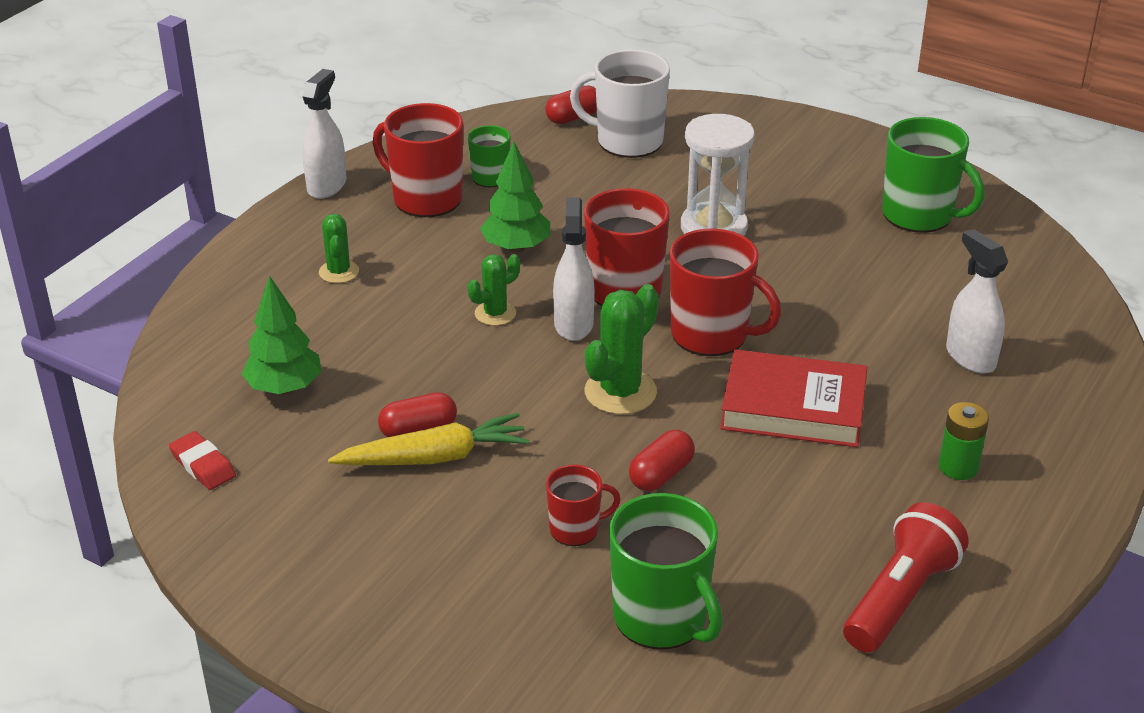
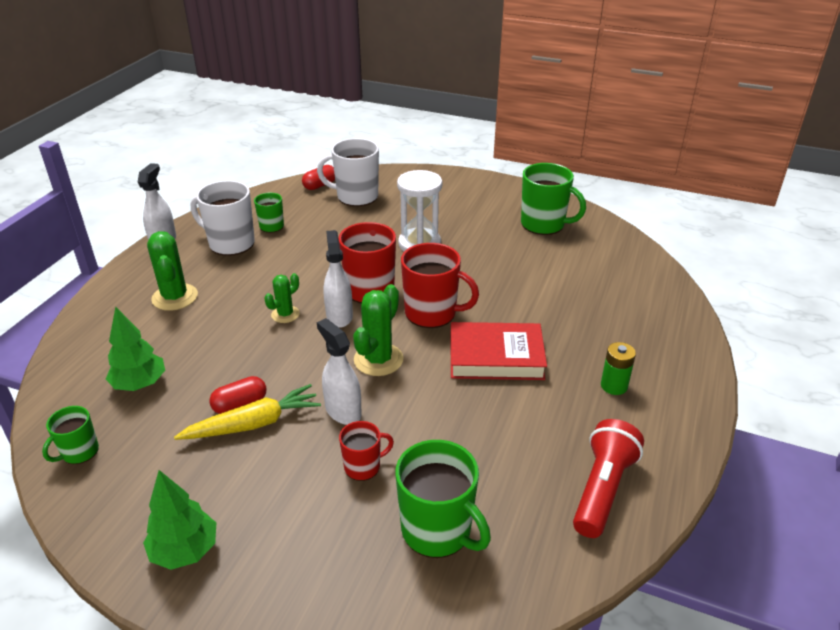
camera: 10 degrees left, 0 degrees up
red eraser [169,431,236,490] -> green mug [42,406,99,464]
green cactus [319,214,359,283] -> green cactus [147,231,198,311], size x1.64
red mug [373,103,463,217] -> white mug [191,180,255,256]
green tree [480,141,550,253] -> green tree moved to [143,470,216,570]
red capsule [629,430,695,491] -> none
white spray bottle [946,229,1008,374] -> white spray bottle moved to [317,318,362,425]

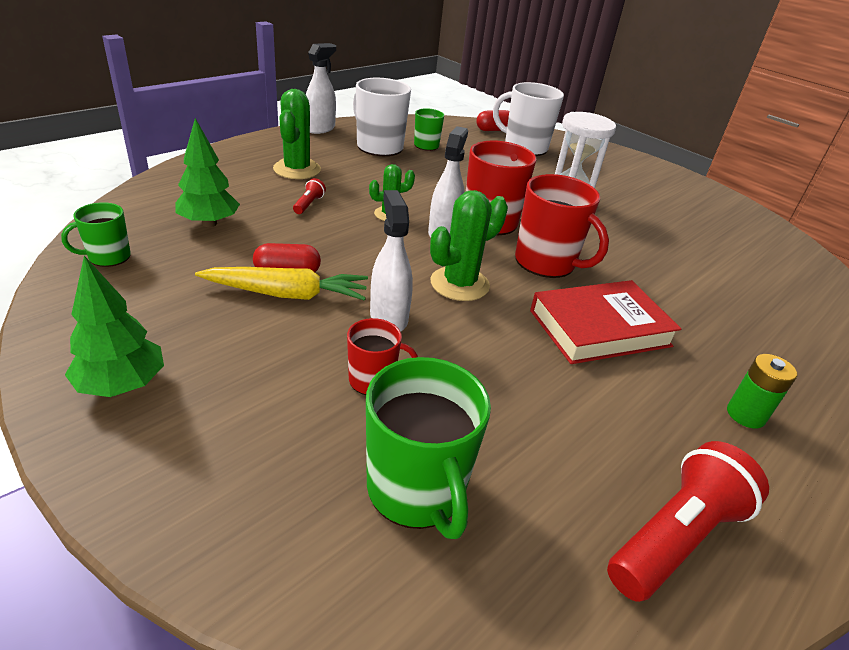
camera: 20 degrees right, 0 degrees up
red book [450,322,547,380] -> red book turned 45 degrees counterclockwise [530,280,681,364]
green mug [521,163,586,235] -> none
none -> red flashlight [293,178,326,214]

